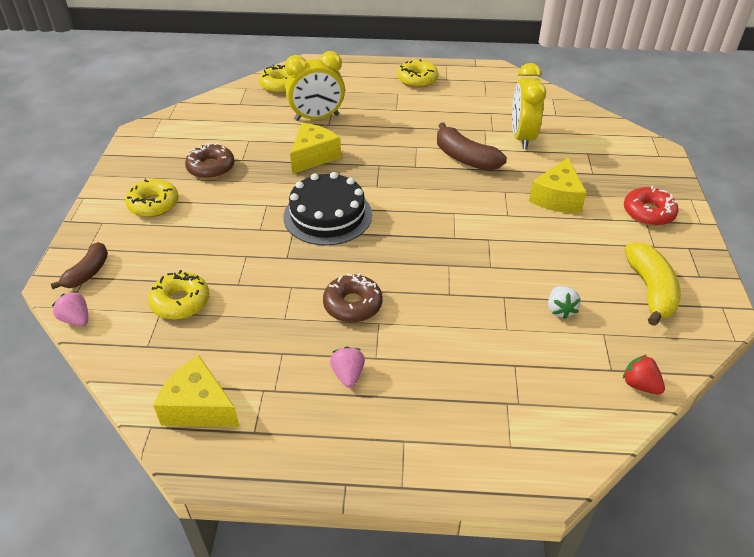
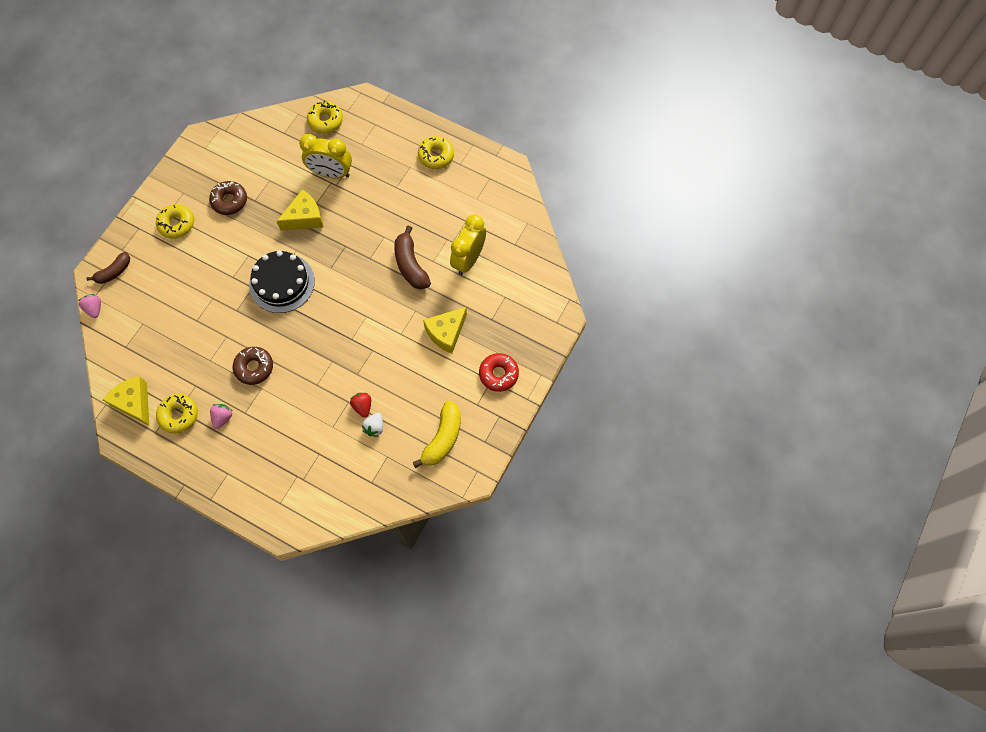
camera: 25 degrees right, 25 degrees up
yellow donut [148,270,209,320] -> yellow donut moved to [156,394,198,434]
red strawberry [623,355,665,395] -> red strawberry moved to [350,393,371,418]

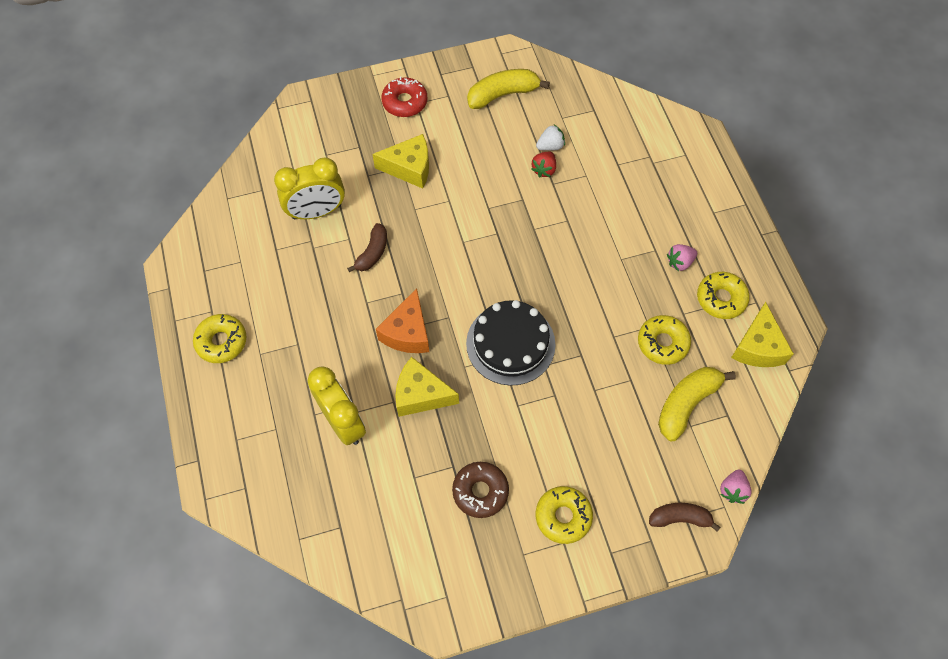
camera: 135 degrees left, 5 degrees down
brown donut [233,347,273,385] -> none
yellow donut [307,101,343,133] -> yellow donut moved to [638,315,691,365]
brown banana [394,226,431,289] -> brown banana [347,223,387,272], size x0.66
none -> orange cheese [376,288,429,353]
none -> yellow banana [658,367,736,441]

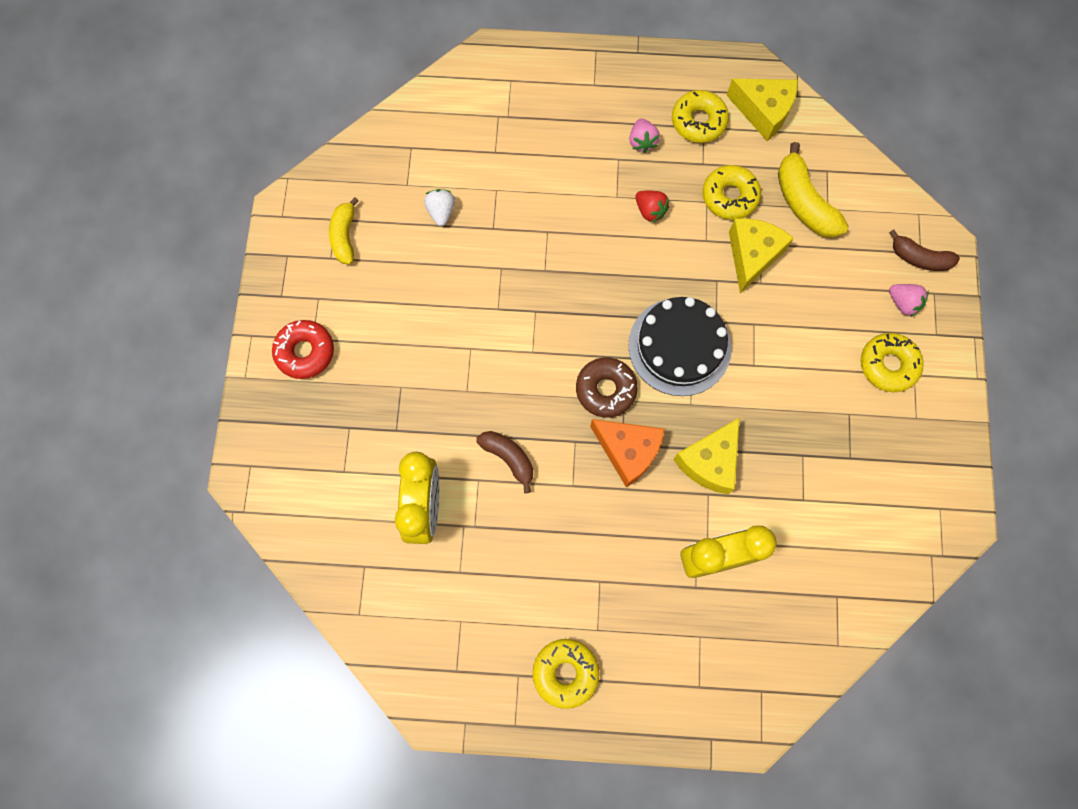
camera: 70 degrees left, 10 degrees up
yellow cheese [373,134,429,189] -> yellow cheese moved to [729,218,794,293]
brown donut [452,462,509,518] -> brown donut moved to [576,357,638,418]
yellow banana [467,69,550,109] -> yellow banana [329,197,359,264], size x0.66
red strawberry [531,152,556,177] -> red strawberry moved to [635,191,669,223]
brown banana [649,503,720,531] -> brown banana turned 90 degrees counterclockwise [889,229,960,271]
pink strawberry [720,469,752,504] -> pink strawberry moved to [889,284,929,317]

